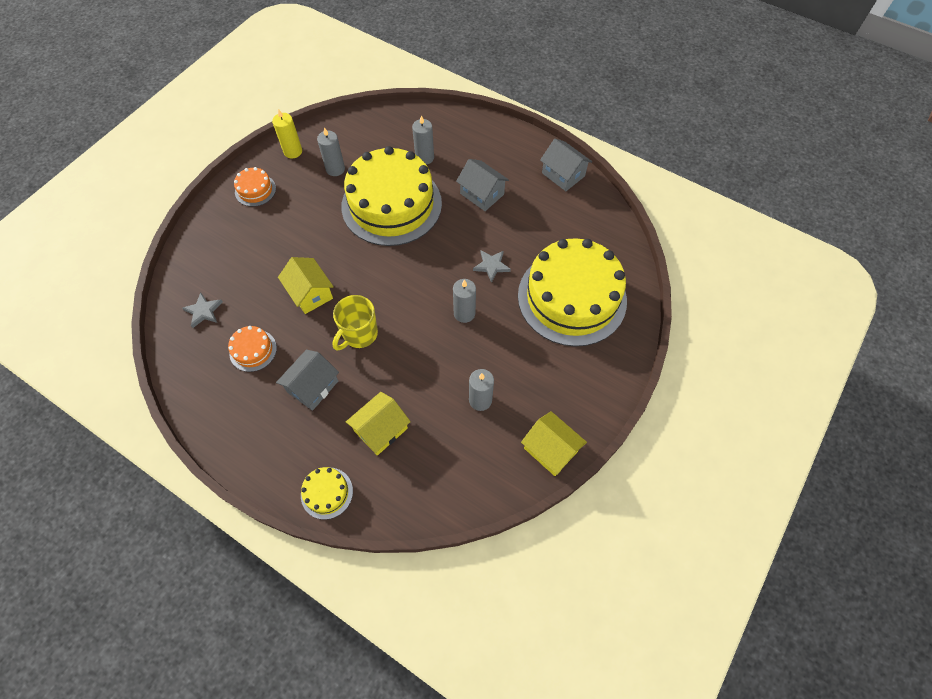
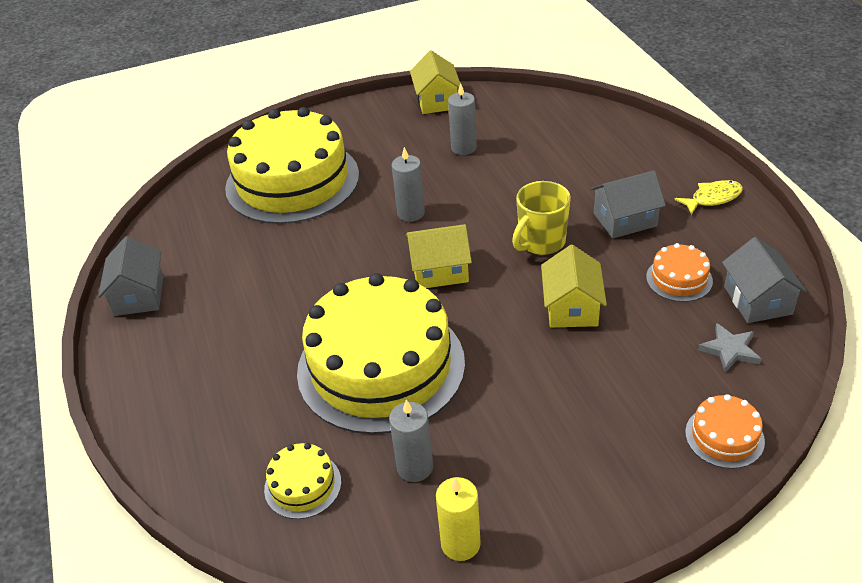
camera: 140 degrees left, 20 degrees down
orange cake [234,167,276,207] -> orange cake moved to [685,394,765,469]
yellow cake [301,467,353,520] -> yellow cake moved to [264,443,341,519]
yellow mug [332,295,378,351] -> yellow mug turned 150 degrees clockwise [512,181,571,255]
yellow house [346,392,411,456] -> yellow house moved to [406,224,472,288]
grey candle [412,115,434,165] -> none
grey house [456,159,509,211] -> grey house moved to [722,237,807,323]
grey star [473,250,511,283] -> none
none -> yellow fish [674,180,743,215]

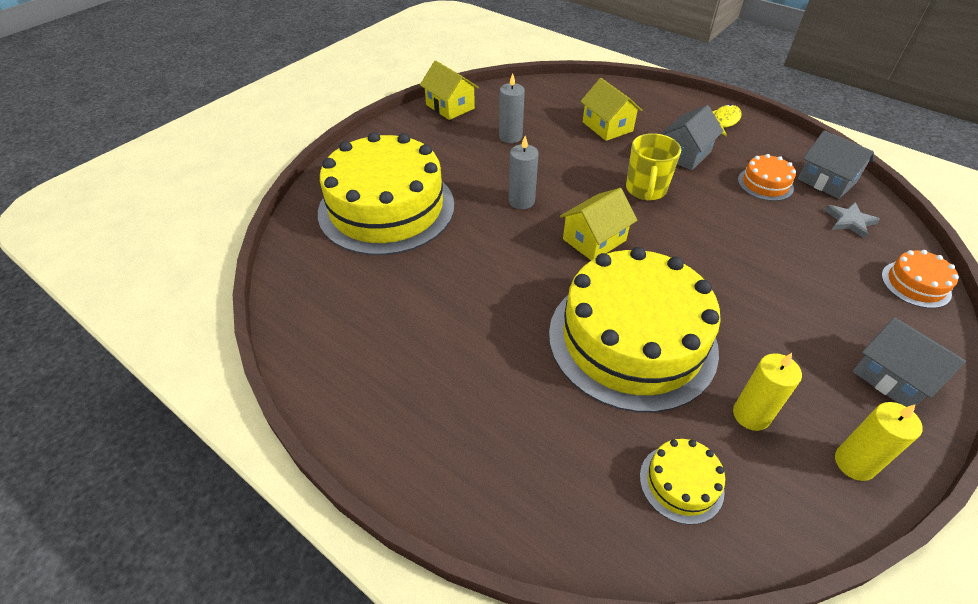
camera: 35 degrees left, 5 degrees up
grey house [98,236,163,316] -> grey house moved to [852,317,966,407]
grey candle [389,400,433,482] -> yellow candle [733,353,802,431]
yellow house [541,244,607,327] -> yellow house moved to [580,78,643,141]

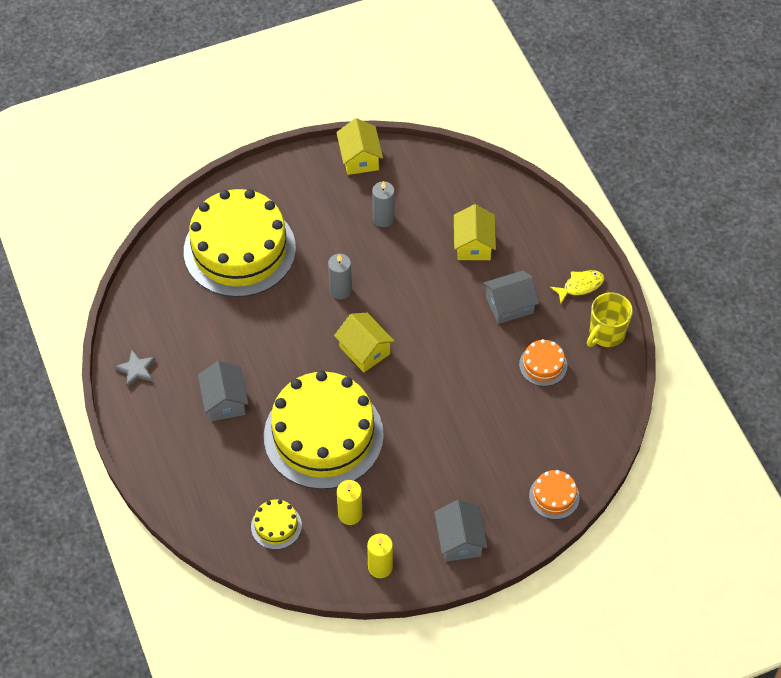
camera: 30 degrees right, 10 degrees up
yellow house [560,188,637,260] -> yellow house turned 60 degrees clockwise [334,313,395,372]
yellow mug [626,133,681,201] -> yellow mug moved to [587,292,633,347]
grey house [798,130,874,199] -> grey house moved to [198,361,248,421]
grey star [825,202,880,239] -> grey star moved to [114,350,156,388]

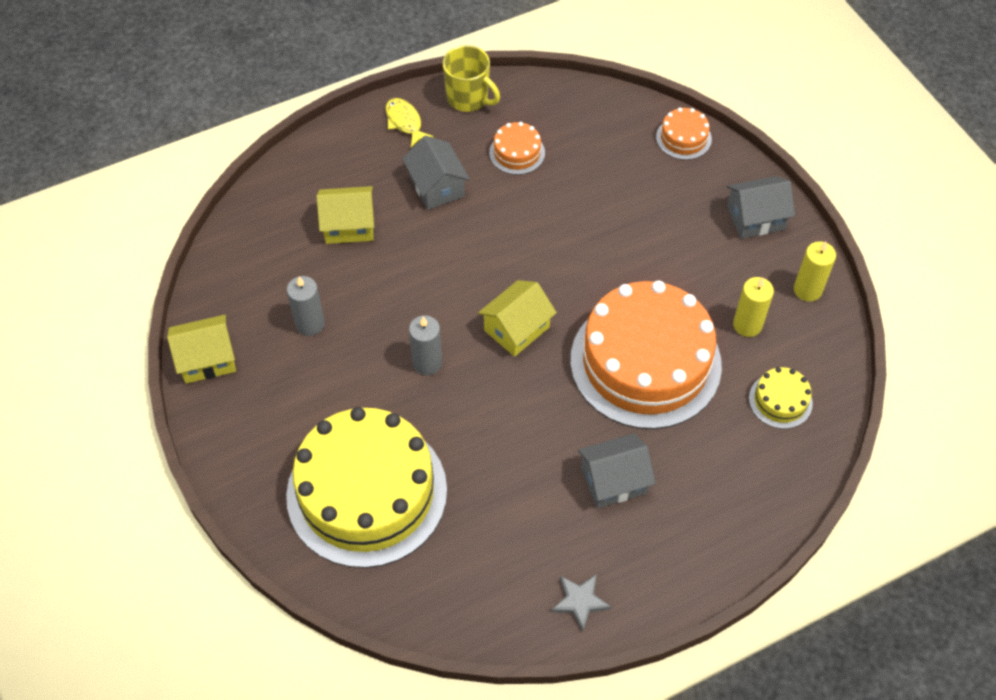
camera: 95 degrees left, 0 degrees up
yellow cake [264,371,384,489] -> orange cake [570,281,722,429]

